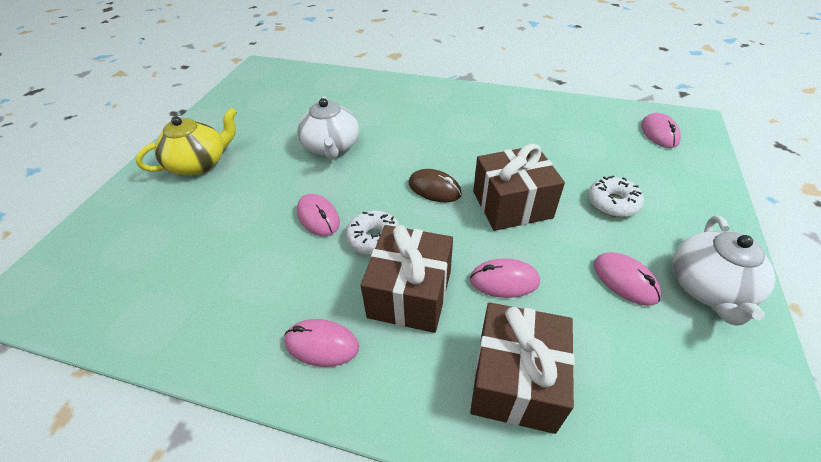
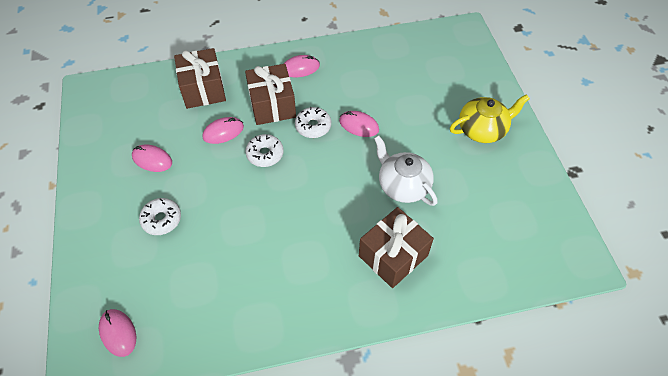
camera: 150 degrees right, 10 degrees up
yellow teapot [135,107,237,176] -> yellow teapot turned 135 degrees counterclockwise [450,94,530,143]
brown mouse [409,169,462,202] -> none
brown gift [473,144,565,231] -> brown gift moved to [359,207,434,288]
white teapot [673,216,776,326] -> none
none -> white donut [245,134,284,167]

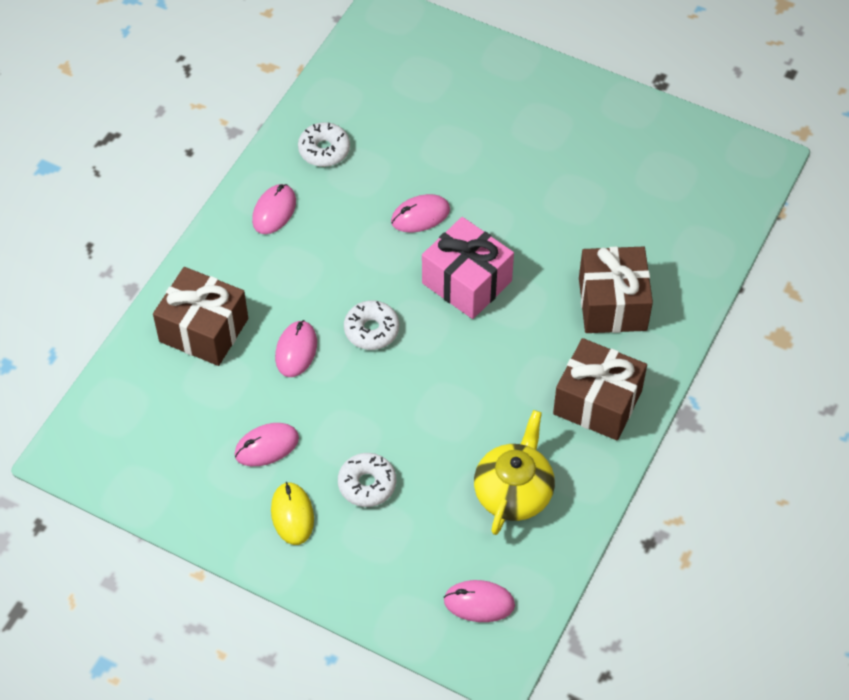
camera: 50 degrees left, 0 degrees up
brown gift [245,64,296,125] -> brown gift moved to [553,338,647,440]
white donut [295,107,331,138] -> white donut moved to [298,122,350,167]
white teapot [374,135,438,206] -> none
yellow teapot [450,94,530,143] -> yellow teapot moved to [474,410,555,535]
none -> yellow mouse [271,482,314,545]
none -> pink gift [422,217,514,319]

